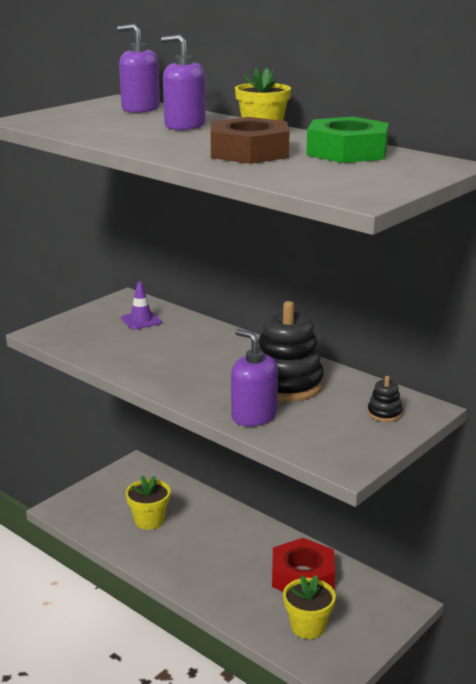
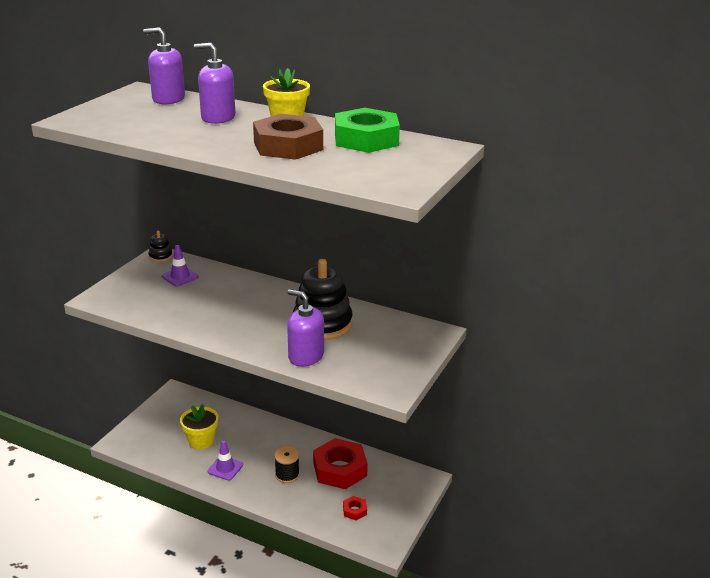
camera: 15 degrees left, 5 degrees up
yellow flower pot [283,575,336,639] -> red nut [343,496,367,520]
black stacking toy [367,376,403,422] -> black stacking toy moved to [149,231,173,262]
none -> purple traffic cone [208,441,243,481]
none -> black spool [274,446,300,483]

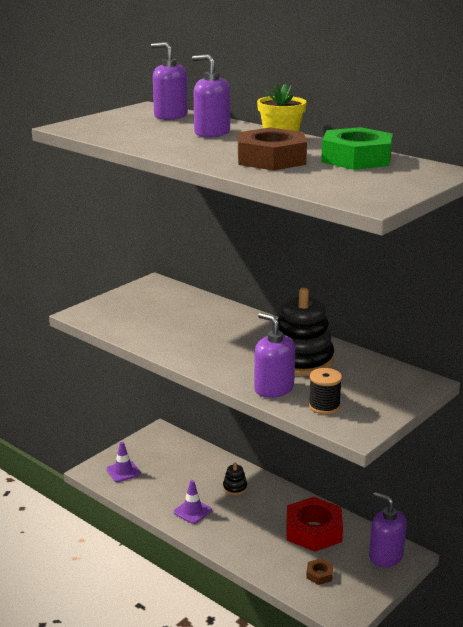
camera: 15 degrees right, 5 degrees down
black stacking toy [149,231,173,262] -> black stacking toy moved to [223,462,247,495]
purple traffic cone [162,245,199,286] -> purple traffic cone moved to [106,442,141,482]
yellow flower pot [180,404,218,450] -> none
black spool [274,446,300,483] -> black spool moved to [309,368,342,414]
red nut [343,496,367,520] -> brown nut [306,559,333,585]
none -> purple soap dispenser [369,492,407,567]

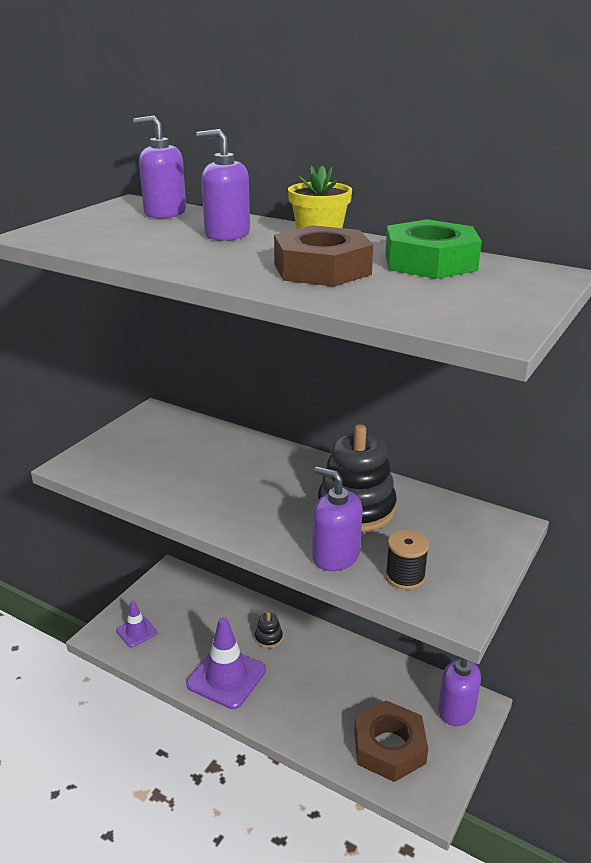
camera: 10 degrees left, 5 degrees up
purple traffic cone [173,480,212,524] -> purple traffic cone [186,617,266,709], size x1.81
red nut [287,497,343,552] -> none
brown nut [306,559,333,585] -> brown nut [354,700,428,782], size x2.28

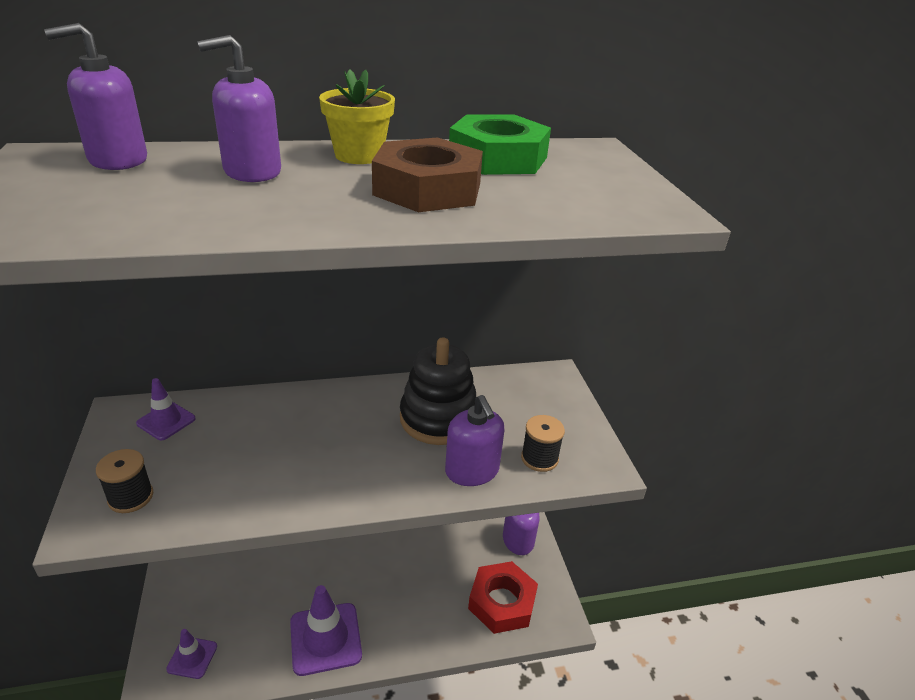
camera: 45 degrees left, 5 degrees up
black stacking toy [255,612,283,648] -> none
purple soap dispenser [312,467,363,571] -> purple soap dispenser turned 105 degrees counterclockwise [445,395,504,486]
brown nut [354,700,428,782] -> red nut [468,561,538,634]
none -> black spool [96,449,153,513]
none -> purple traffic cone [136,378,196,440]

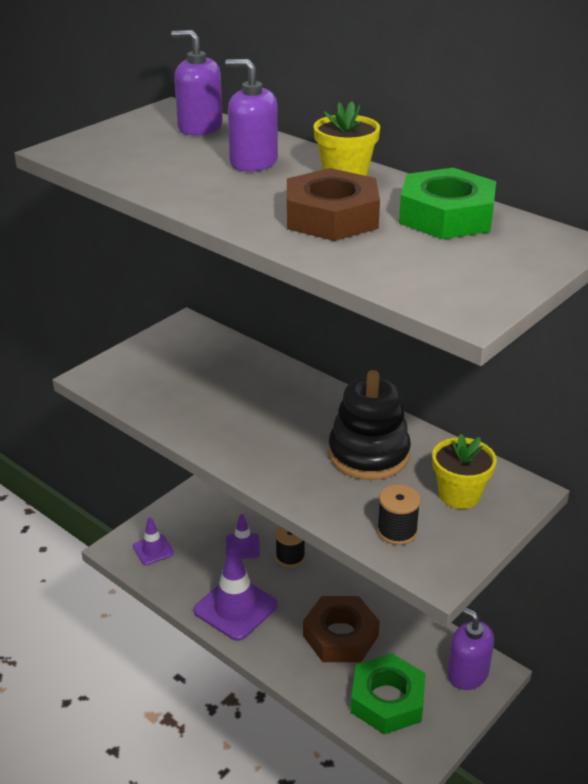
camera: 55 degrees right, 0 degrees up
black spool [96,449,153,513] -> black spool moved to [275,527,305,567]
purple traffic cone [136,378,196,440] -> purple traffic cone moved to [226,514,260,559]
purple soap dispenser [445,395,504,486] -> none
red nut [468,561,538,634] -> green nut [351,653,426,734]
none -> brown nut [303,596,380,662]
none -> yellow flower pot [432,434,497,509]

